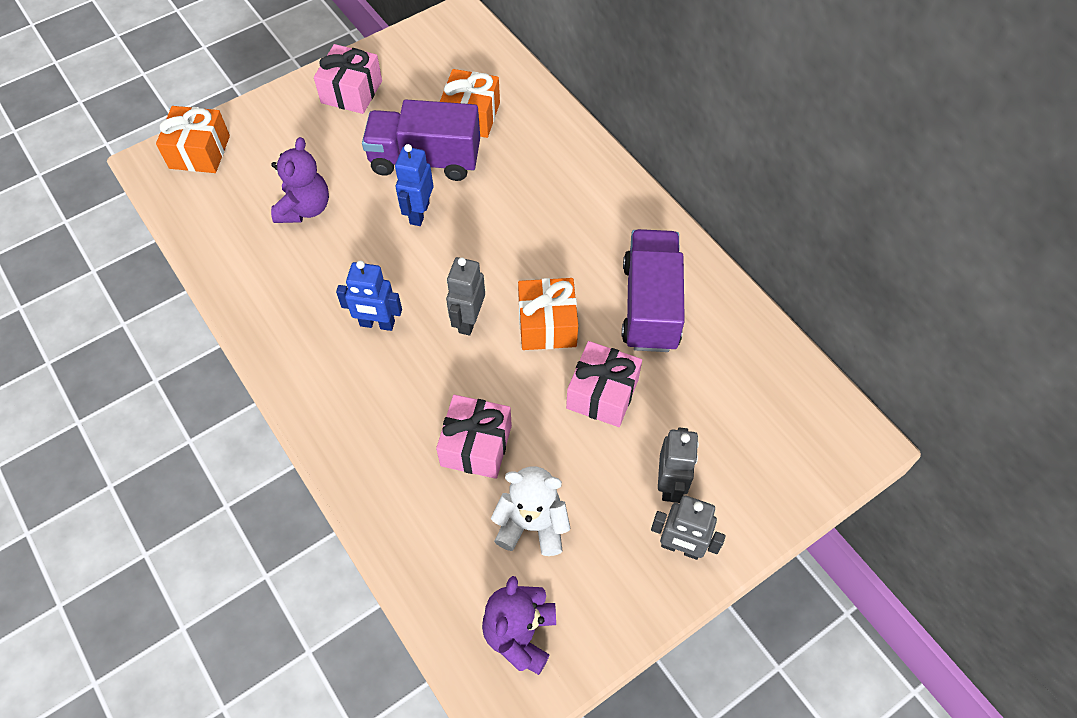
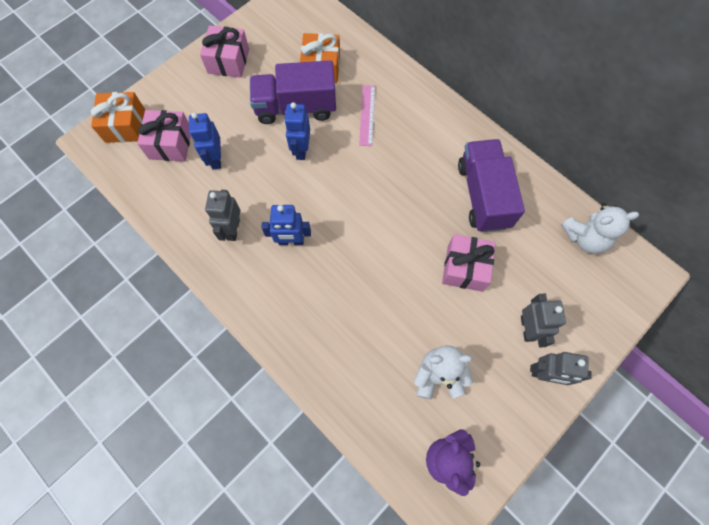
camera: 10 degrees left, 10 degrees up
purple teddy bear [271,137,329,223] -> blue robot [189,112,221,169]
pink gift [436,395,512,479] -> pink gift moved to [137,110,191,161]
grey robot [446,257,485,336] -> grey robot moved to [205,190,240,241]
orange gift [518,278,578,350] -> none
none -> pink ruler [359,85,375,146]
none -> white teddy bear [561,203,639,254]

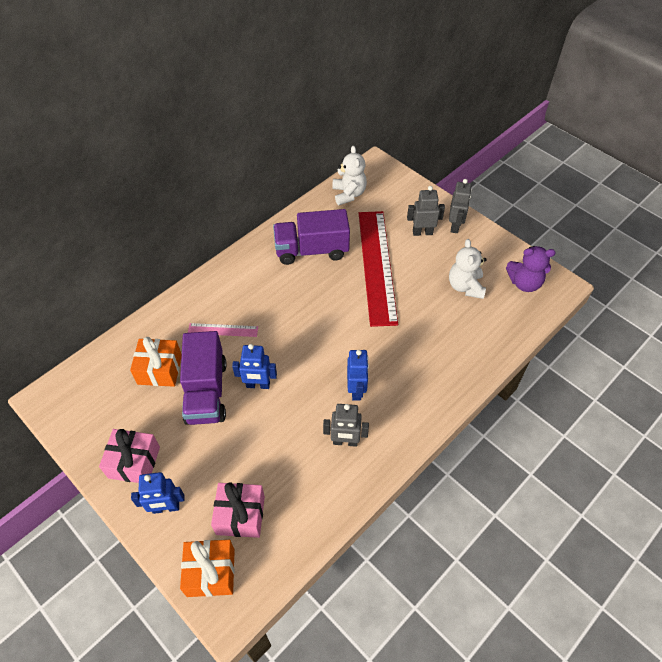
camera: 90 degrees left, 15 degrees down
blue robot [189,112,221,169] -> blue robot moved to [131,472,184,514]
pink gift [442,234,496,292] -> red ruler [359,211,398,327]

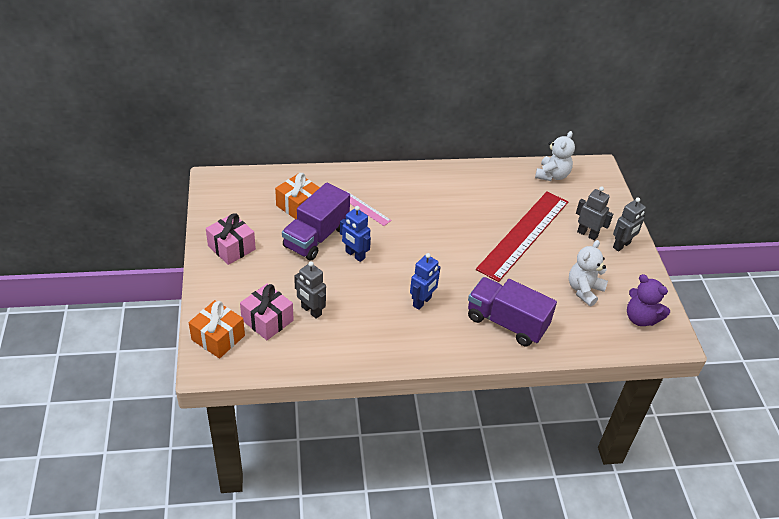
camera: 35 degrees right, 10 degrees down
blue robot [131,472,184,514] -> none
purple truck [273,209,350,265] -> purple truck moved to [468,277,557,346]
grey robot [323,404,369,447] -> grey robot moved to [294,261,326,319]

